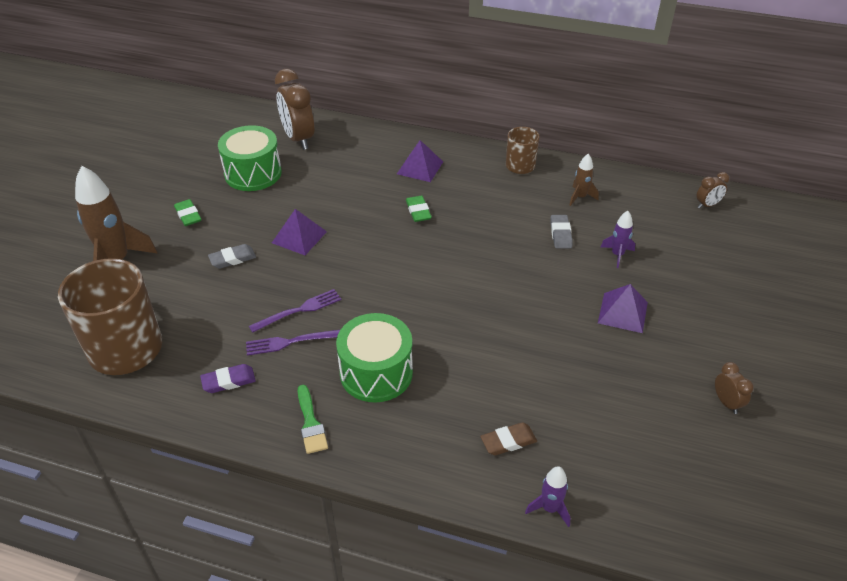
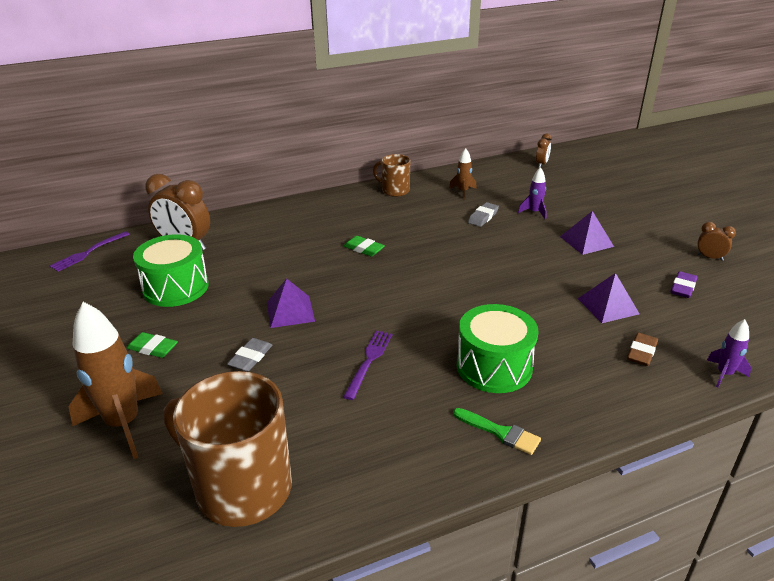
camera: 40 degrees left, 10 degrees down
purple eraser [200,364,256,393] -> purple eraser moved to [671,271,697,298]
purple fork [246,330,340,356] -> purple fork moved to [50,231,130,272]
purple pyramid [397,140,443,182] -> purple pyramid moved to [577,273,640,323]
grey eraser [550,215,573,248] -> grey eraser turned 75 degrees clockwise [468,202,499,227]

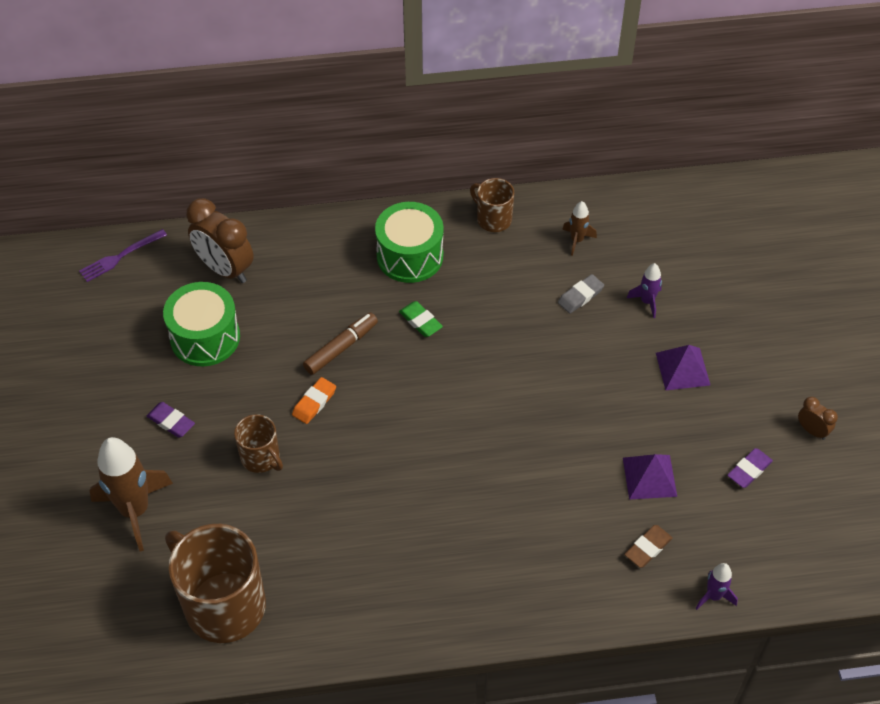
camera: 15 degrees right, 20 degrees up
green eraser [127,332,178,358] -> purple eraser [147,402,195,438]
grey eraser [227,338,273,372] -> brown mug [234,414,283,473]
purple pyramid [267,279,315,328] -> orange eraser [292,377,336,424]
purple fork [343,330,392,400] -> none
green brush [453,408,541,455] -> none
green drum [457,304,538,393] -> green drum moved to [375,202,444,283]
brown clock [536,133,552,168] -> none
none -> brown marker [303,312,378,375]

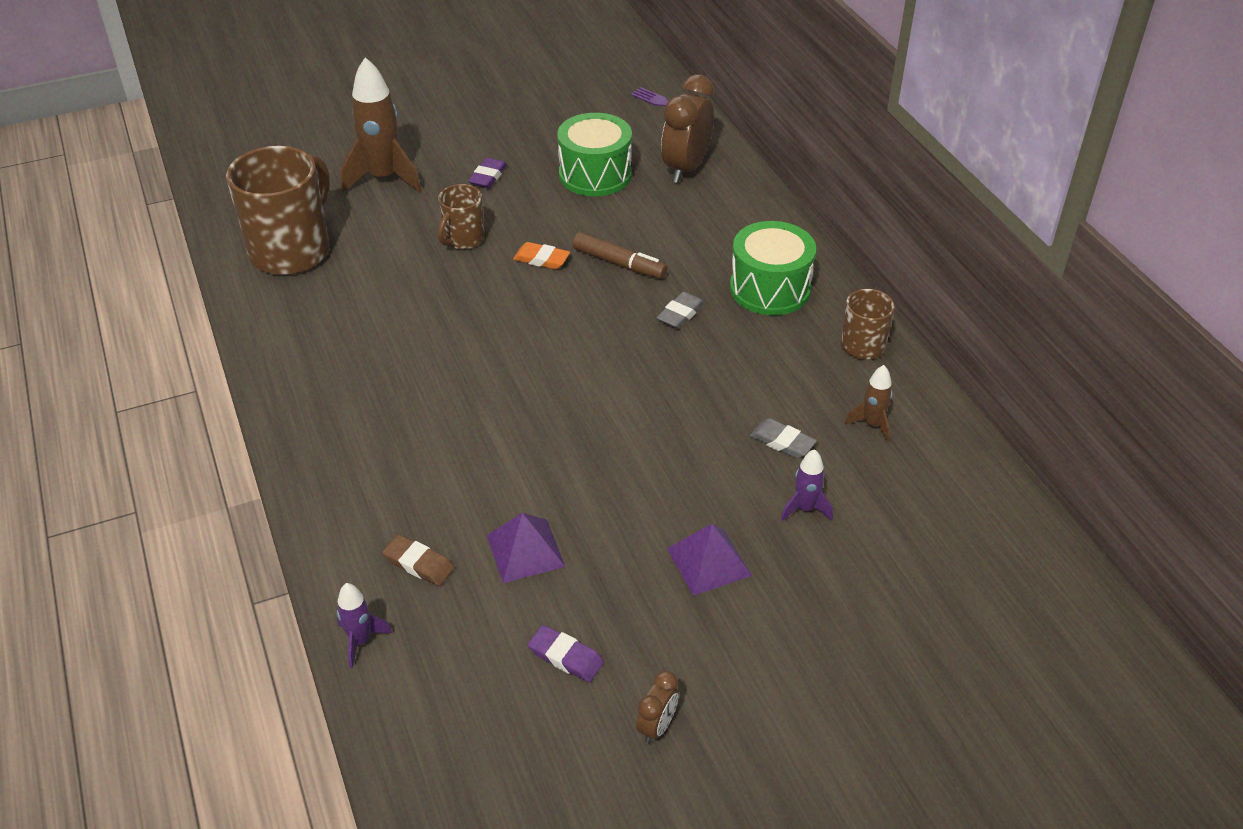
camera: 75 degrees right, 10 degrees down
green eraser [399,301,443,337] -> grey eraser [656,292,705,329]

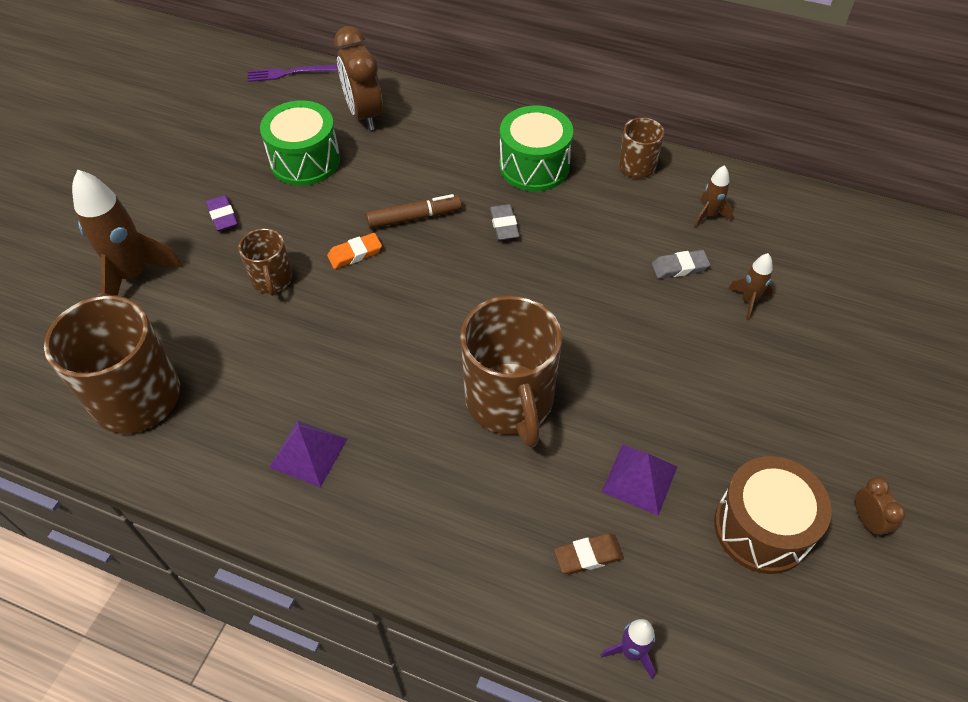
camera: 45 degrees left, 10 degrees up
purple eraser [528,625,604,682] -> brown drum [714,456,832,574]
purple pyramid [667,524,752,596] -> purple pyramid moved to [269,420,347,487]
purple rocket [781,449,833,521] -> brown rocket [728,253,773,320]
none -> brown mug [460,295,562,448]

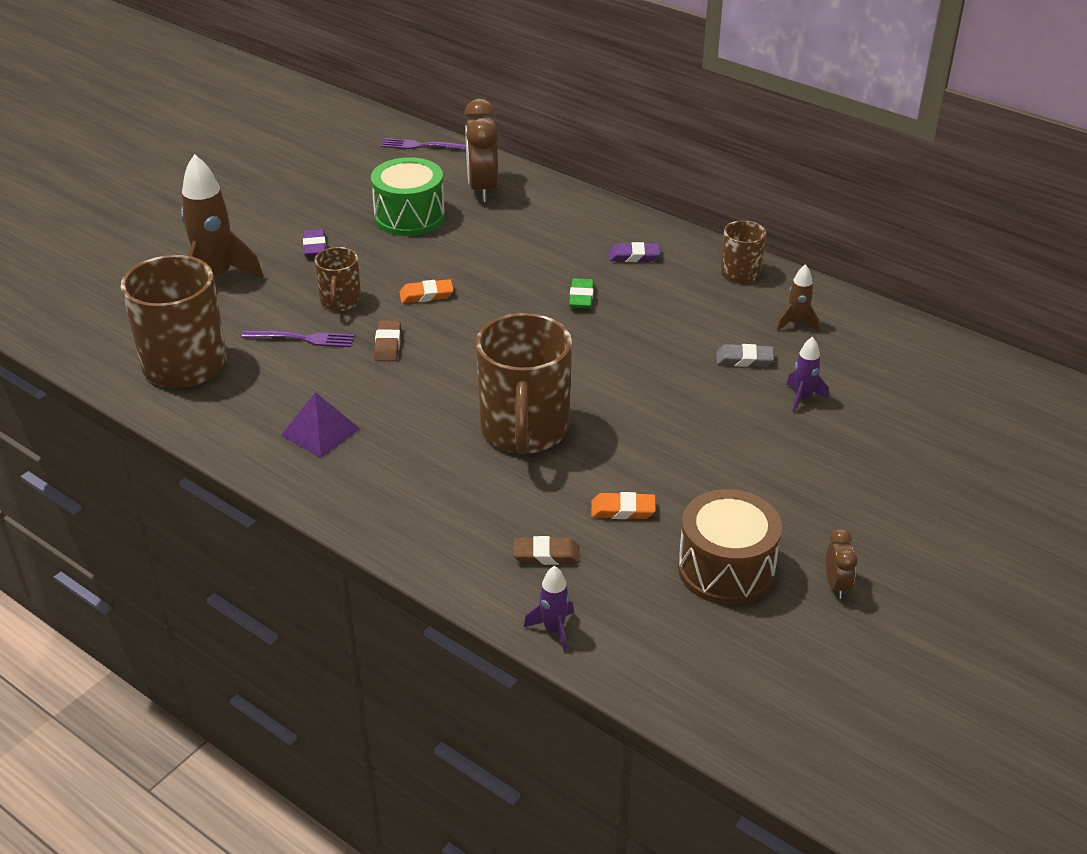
camera: 15 degrees right, 15 degrees down
brown marker [366,194,462,229] -> none
grey eraser [490,204,520,240] -> green eraser [569,278,594,309]
green drum [499,105,573,192] -> purple eraser [608,242,660,262]
purple pyramid [602,444,677,516] -> orange eraser [591,492,656,519]
brown rocket [728,253,773,320] -> purple rocket [786,337,829,413]
none -> purple fork [241,330,354,347]
none -> brown eraser [374,320,401,361]

